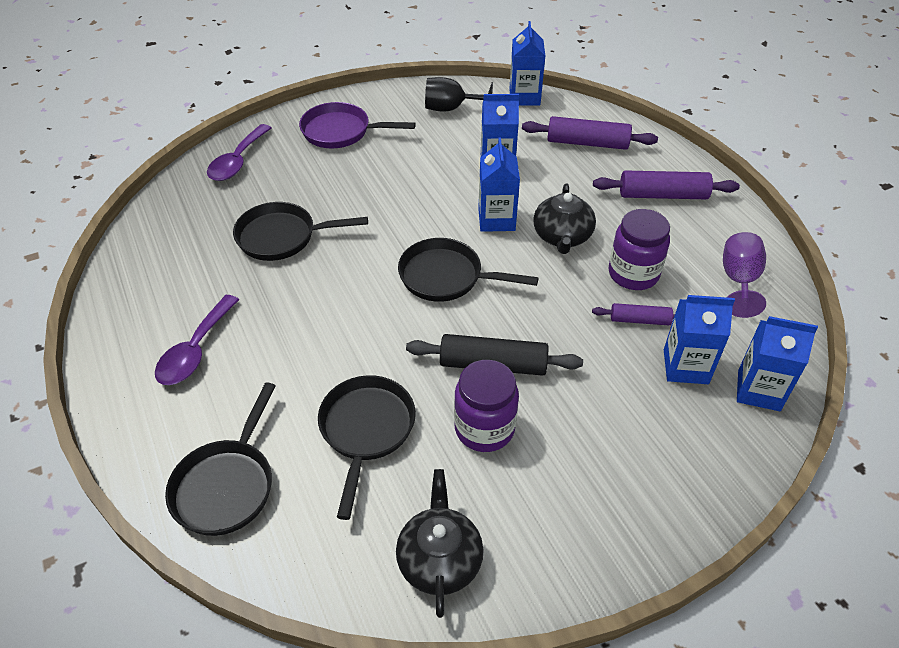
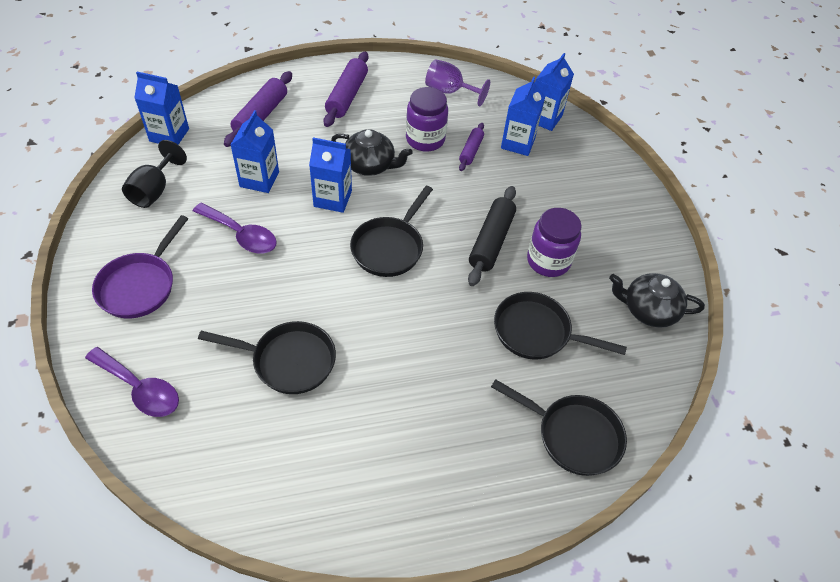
camera: 80 degrees left, 5 degrees up
purple spoon [155,295,239,385] -> purple spoon moved to [193,203,277,253]
black pan [233,202,368,261] -> black pan turned 90 degrees counterclockwise [198,321,336,394]

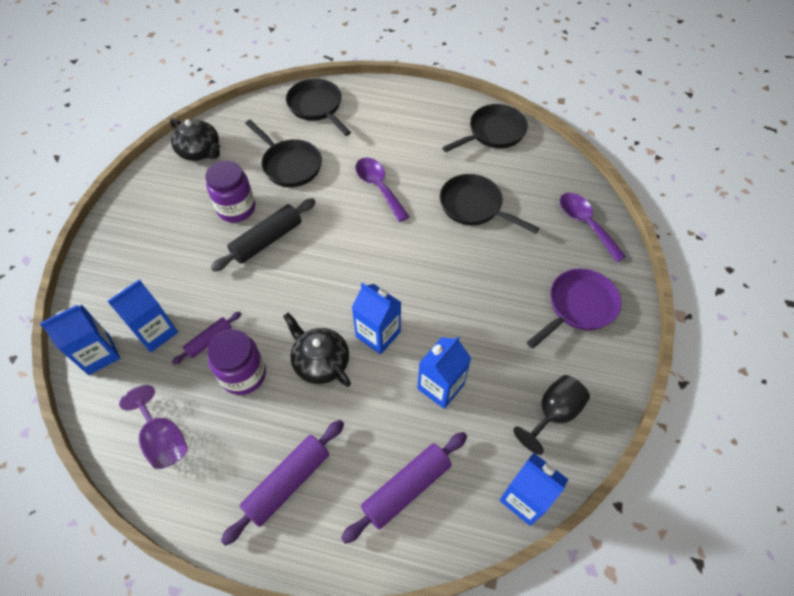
camera: 150 degrees left, 5 degrees up
purple spoon [193,203,277,253] -> purple spoon moved to [355,158,410,222]
black pan [350,186,433,277] -> black pan moved to [442,104,528,152]

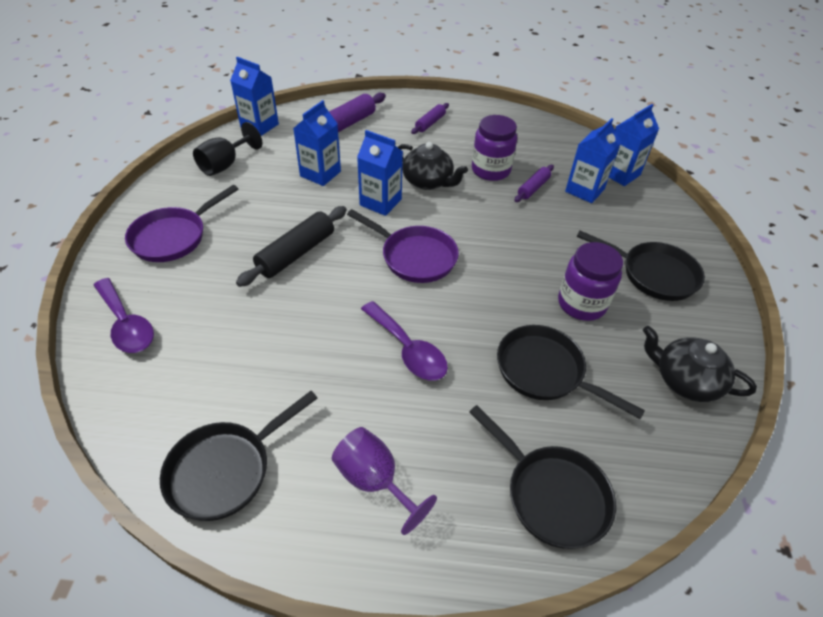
camera: 170 degrees right, 10 degrees down
purple goblet [119,385,188,469] -> purple goblet moved to [332,427,437,535]
black rolling pin [211,198,316,272] -> black rolling pin moved to [236,206,347,287]
purple rolling pin [221,420,344,546] -> purple rolling pin [411,103,449,134], size x0.59
black pan [440,174,539,234] -> black pan moved to [577,231,705,301]
none -> purple pan [347,209,459,283]

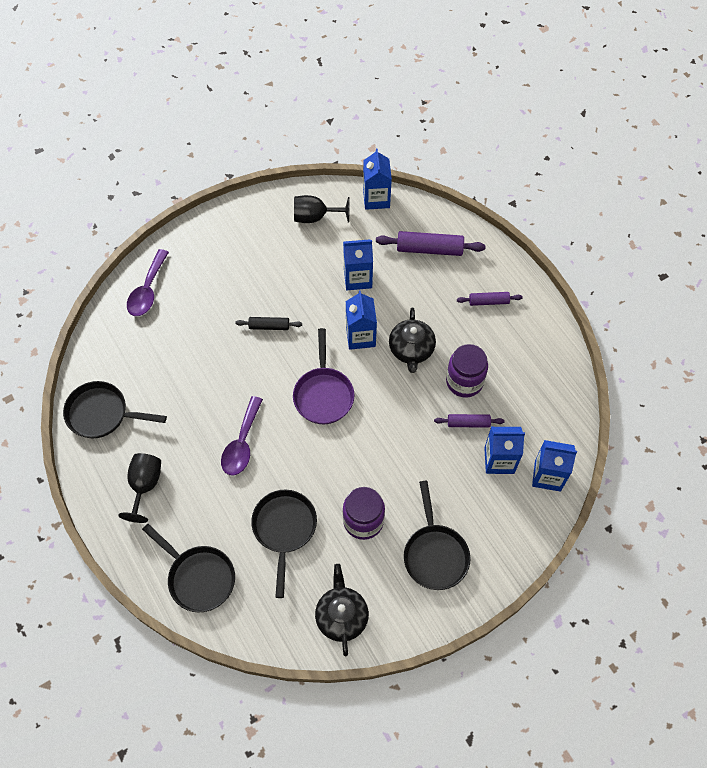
camera: 55 degrees right, 15 degrees up
purple pan [125,185,238,262] -> none
black rolling pin [236,206,347,287] -> black rolling pin [236,317,302,330], size x0.59
purple goblet [332,427,437,535] -> black goblet [118,453,161,523]
black pan [469,405,616,549] -> black pan turned 60 degrees counterclockwise [142,524,235,613]

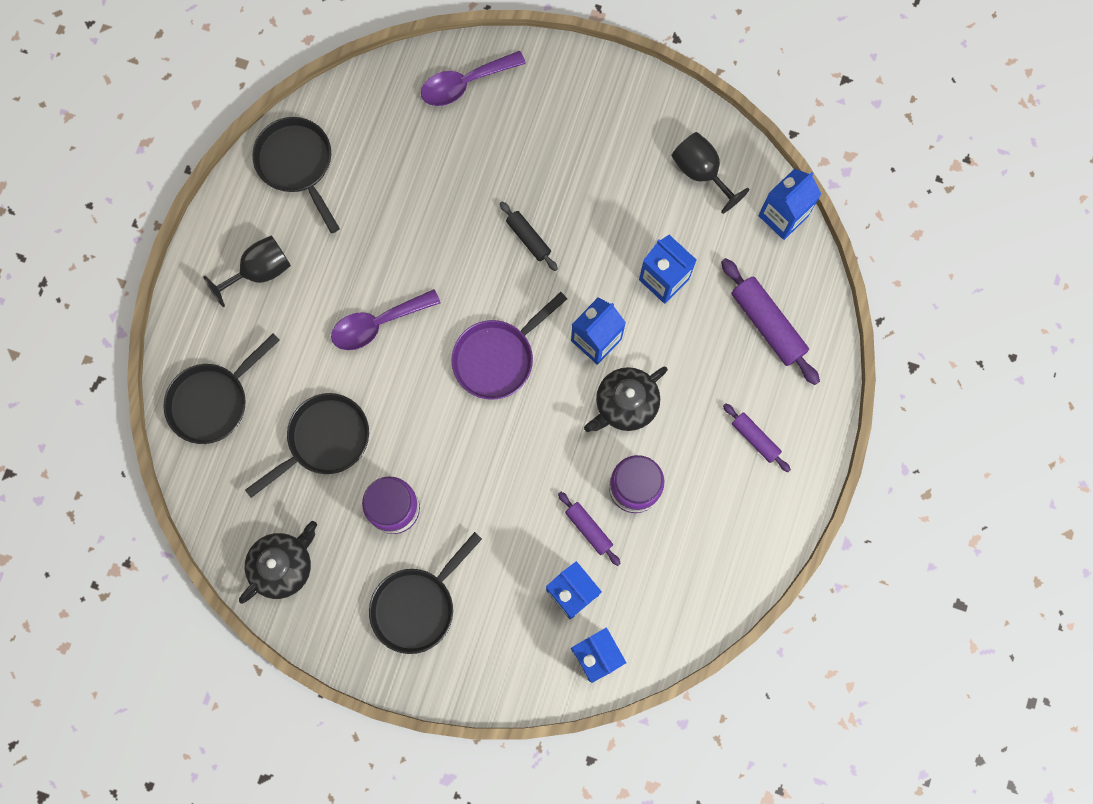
camera: 50 degrees right, 15 degrees up
black pan [142,524,235,613] -> black pan turned 45 degrees clockwise [163,333,280,444]

